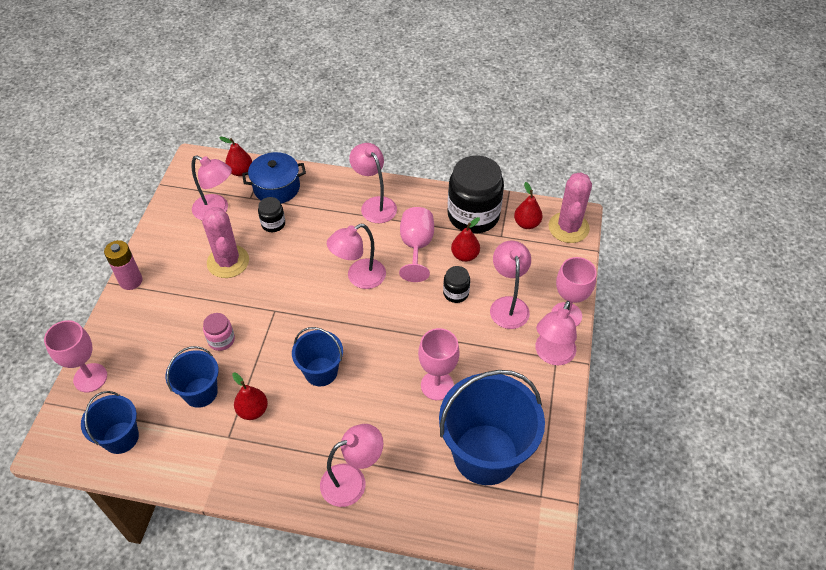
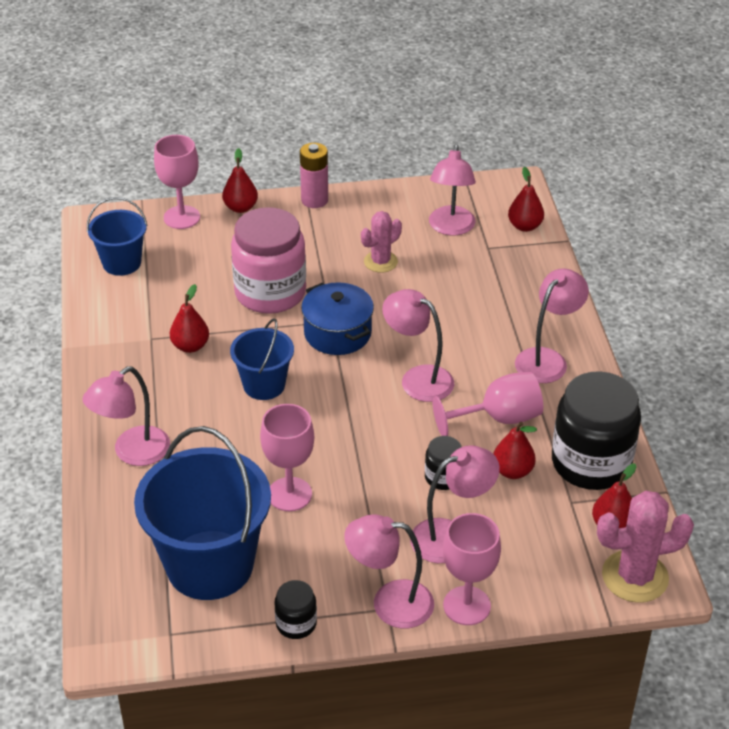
camera: 70 degrees right, 10 degrees down
blue bucket [166,346,219,408] -> none
pink cactus [202,207,249,278] -> pink cactus [361,211,402,273], size x0.64
pink jar [203,313,235,351] -> pink jar [231,207,306,314], size x2.17
blue pot [242,152,306,204] -> blue pot moved to [301,282,374,355]
black jar [258,197,285,232] -> black jar moved to [275,580,317,639]
pink lamp [320,424,383,507] -> pink lamp turned 90 degrees clockwise [82,366,170,466]
none -> red pear [222,148,258,213]

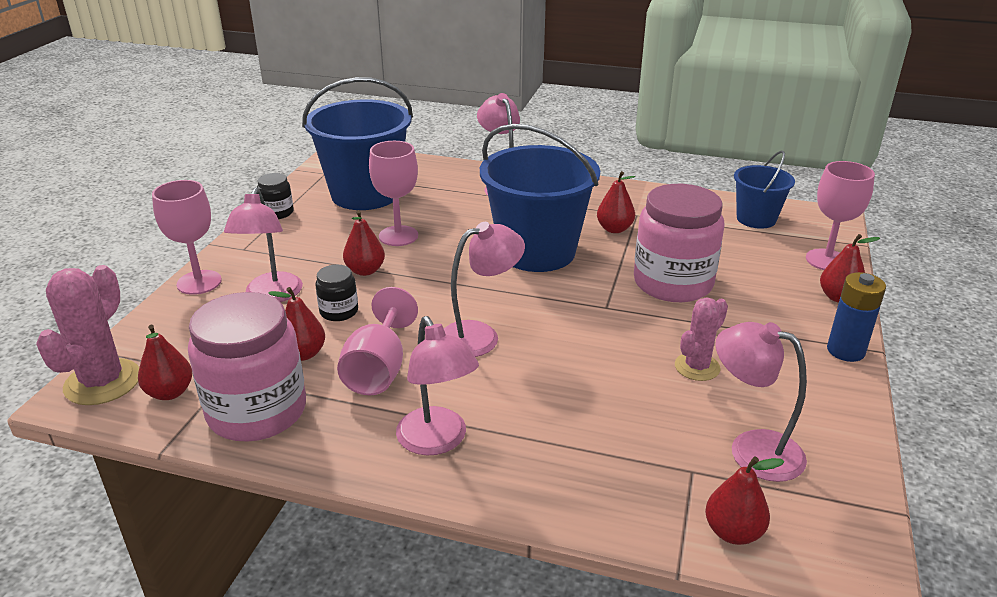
camera: 115 degrees right, 10 degrees down
blue bucket [230,318,294,400] -> blue bucket [480,124,600,272], size x1.85
pink battery [300,143,328,208] -> blue battery [827,272,886,362]
blue pot [301,282,374,355] -> none
pink lamp [344,514,434,628] -> none
pink cactus [361,211,402,273] -> pink cactus turned 60 degrees clockwise [675,298,728,381]
black jar [552,371,641,490] -> pink jar [188,292,306,442]
none -> red pear [343,210,385,276]

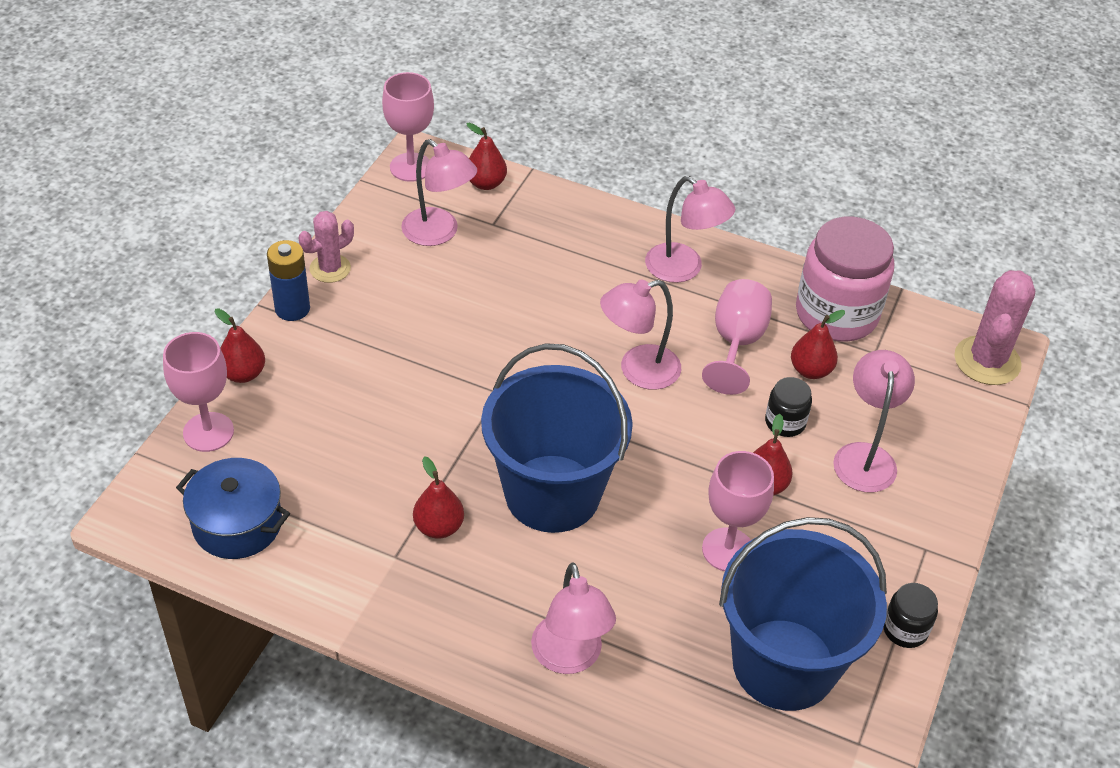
camera: 175 degrees left, 15 degrees up
red pear [138,325,192,400] -> none
pink goblet [152,180,222,295] -> pink goblet moved to [382,72,434,182]
pink lamp [396,316,479,455] -> pink lamp turned 150 degrees clockwise [645,176,735,283]
pink jar [634,184,725,302] -> none
pink cactus [675,298,728,381] -> pink cactus moved to [298,211,354,283]
blue bucket [734,151,795,229] -> blue pot [176,458,290,559]

